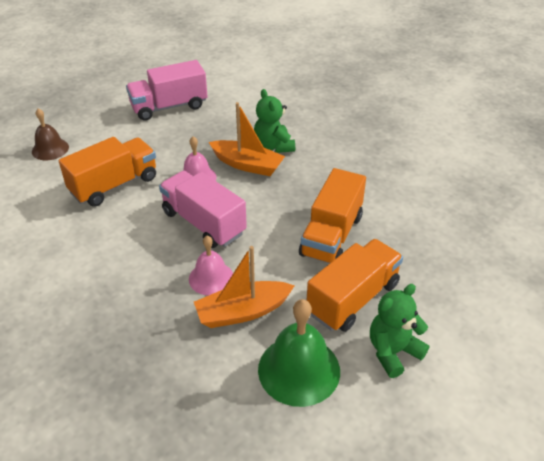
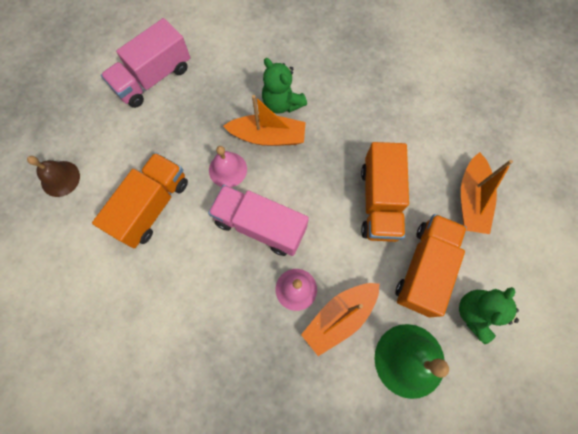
camera: 20 degrees left, 30 degrees up
none -> orange boat [461,152,513,234]

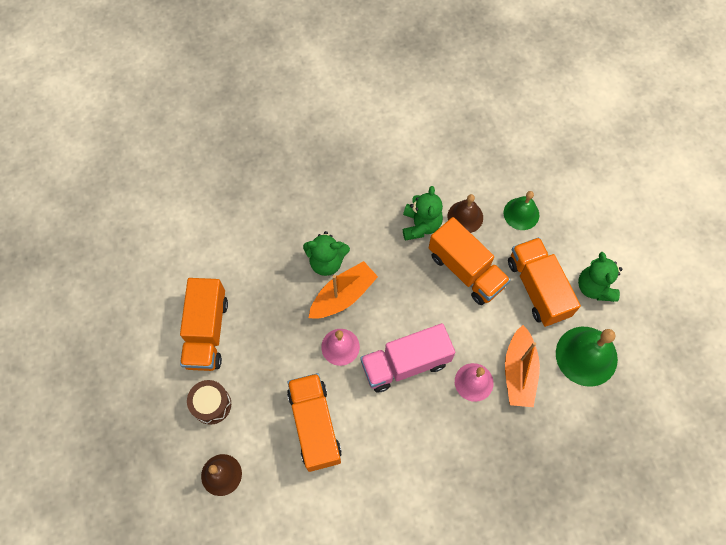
camera: 45 degrees left, 5 degrees down
pink truck [101,18,190,108] -> orange truck [180,278,228,371]
orange boat [461,152,513,234] -> green bell [504,191,539,230]
none -> brown drum [187,380,231,425]
none -> green teddy bear [403,186,443,240]
none -> brown bell [448,194,483,233]

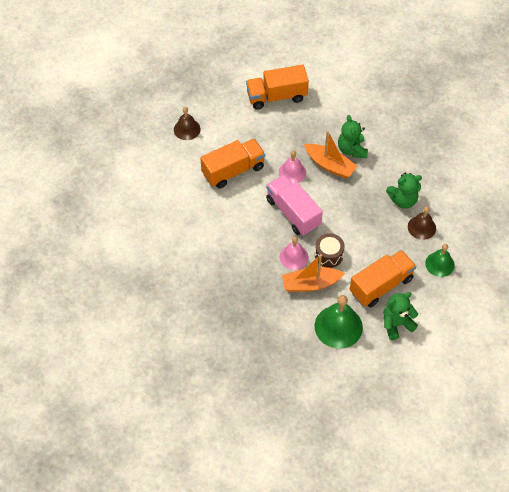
camera: 75 degrees right, 10 degrees down
brown drum [187,380,231,425] -> brown drum moved to [315,233,345,268]
orange truck [429,217,511,305] -> none

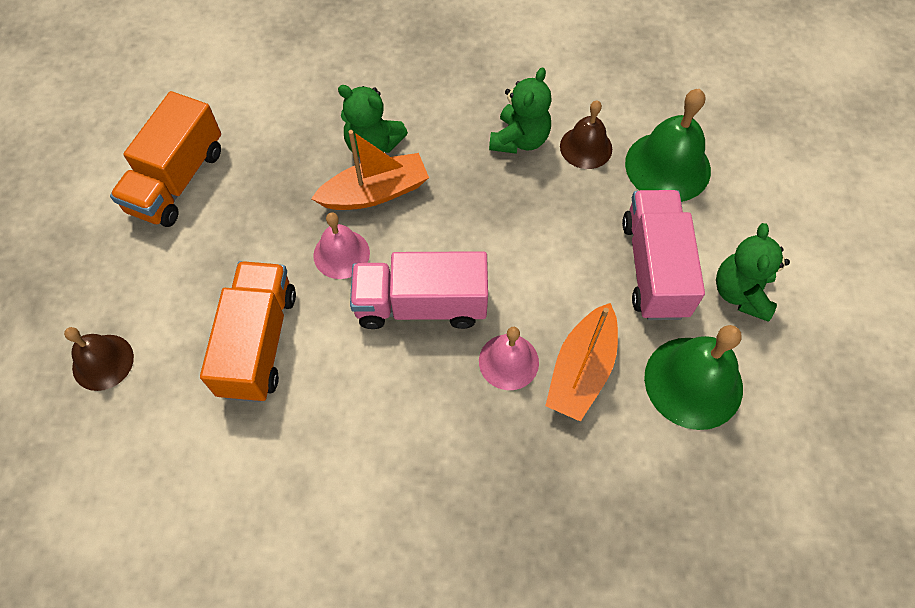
camera: 55 degrees left, 5 degrees up
brown drum [315,233,345,268] -> none
orange truck [350,250,416,307] -> pink truck [622,190,705,320]
green bell [425,244,455,277] -> green bell [625,89,711,202], size x1.60

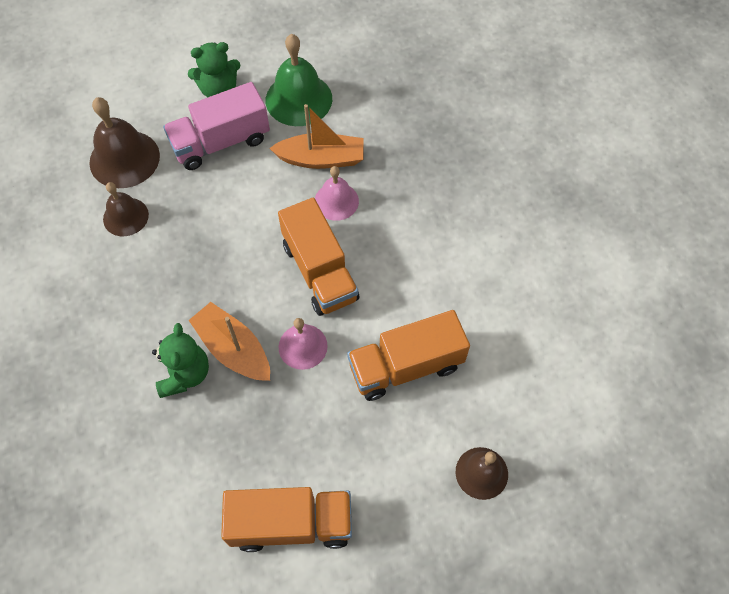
camera: 115 degrees left, 0 degrees up
pink truck [350,251,488,329] -> orange truck [278,198,359,316]
green teddy bear [489,67,552,154] -> none
green bell [625,89,711,202] -> brown bell [89,97,160,188]

